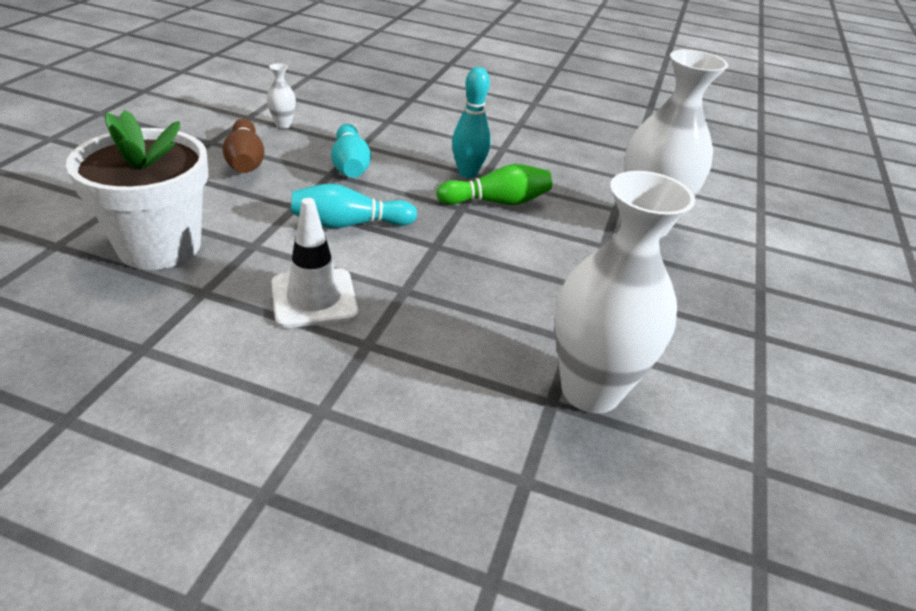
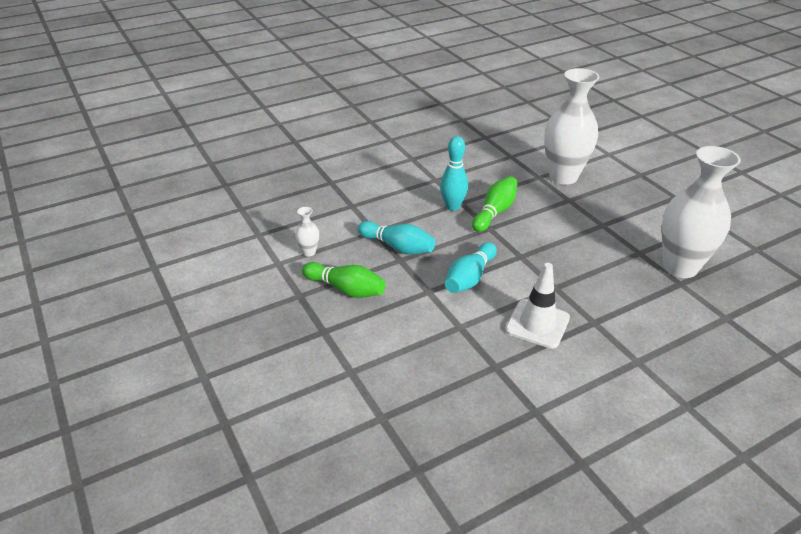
camera: 45 degrees left, 0 degrees up
white flower pot [66,110,209,270] -> none
brown bowling pin [222,119,265,173] -> green bowling pin [302,262,386,298]

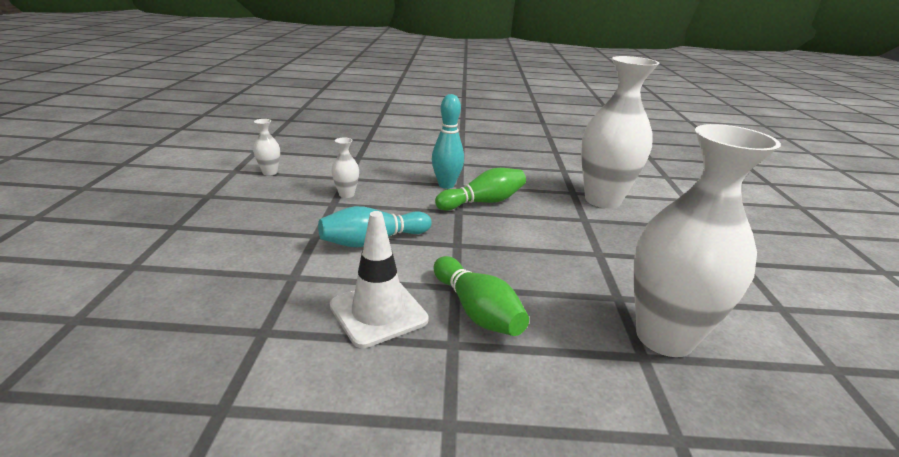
camera: 30 degrees right, 10 degrees down
green bowling pin [302,262,386,298] -> green bowling pin moved to [434,256,529,336]
turquoise bowling pin [358,221,435,255] -> white vase [331,138,359,198]

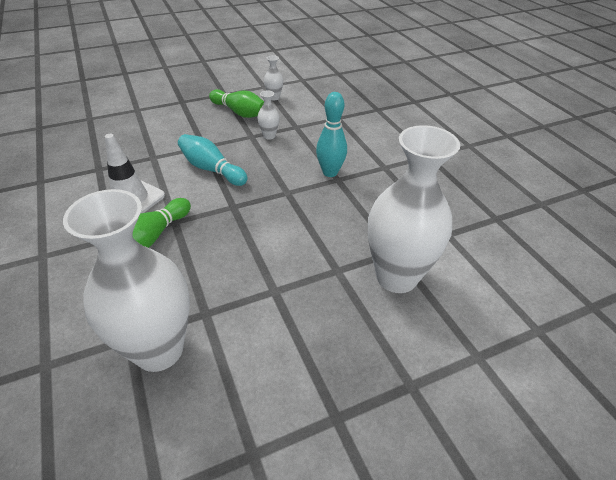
camera: 65 degrees right, 15 degrees up
green bowling pin [435,168,526,211] -> green bowling pin moved to [209,89,264,118]

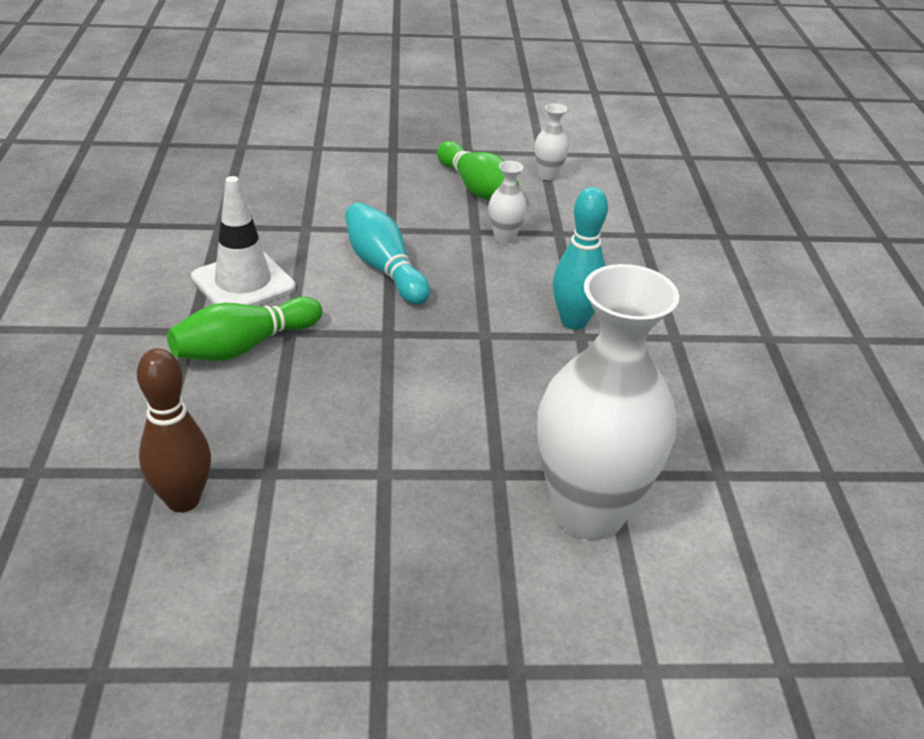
camera: 20 degrees right, 5 degrees down
white vase [63,189,190,372] -> brown bowling pin [137,348,211,512]

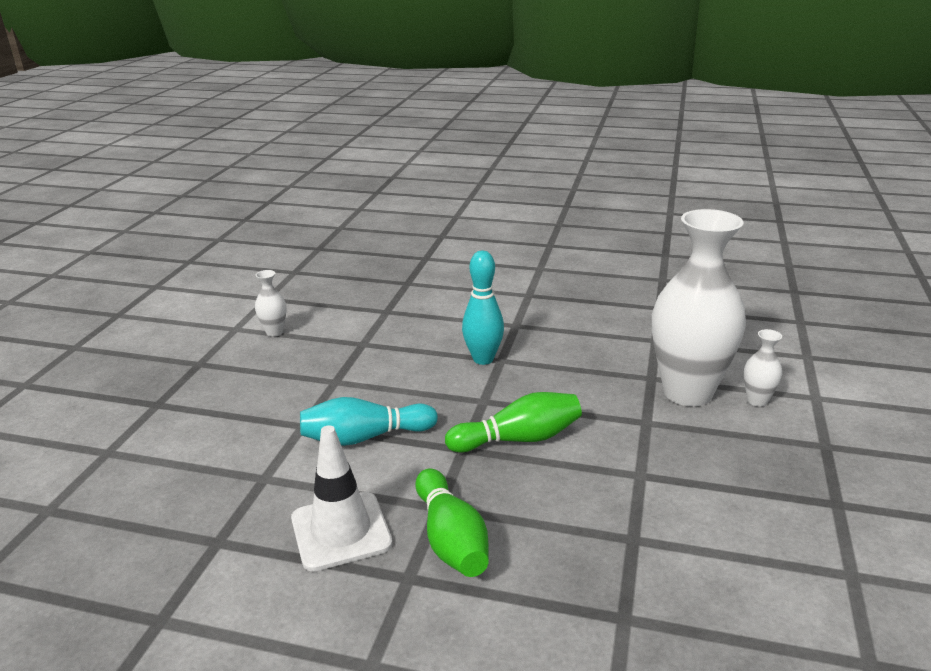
camera: 70 degrees left, 10 degrees down
brown bowling pin [137,348,211,512] -> none
green bowling pin [437,141,519,200] -> green bowling pin moved to [445,392,582,452]
white vase [489,161,527,244] -> white vase moved to [744,329,782,406]

